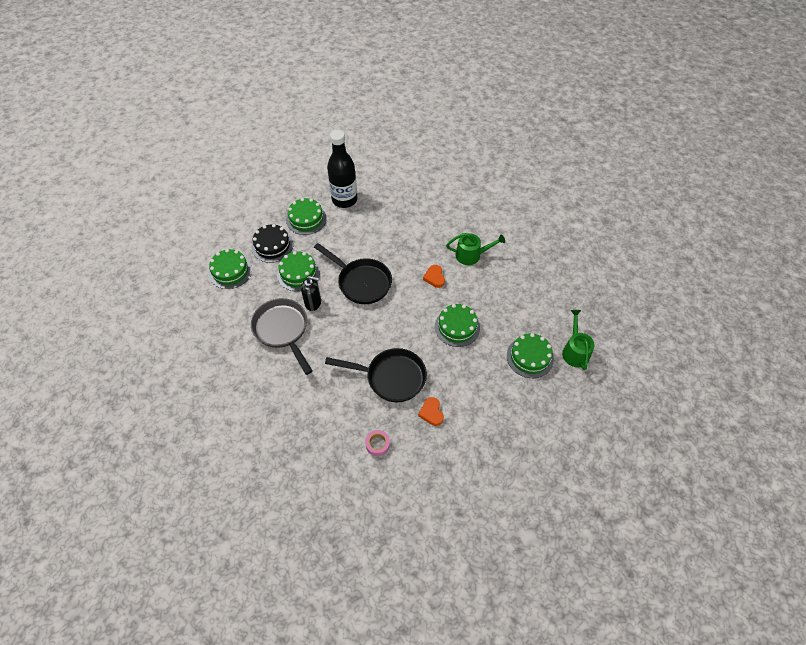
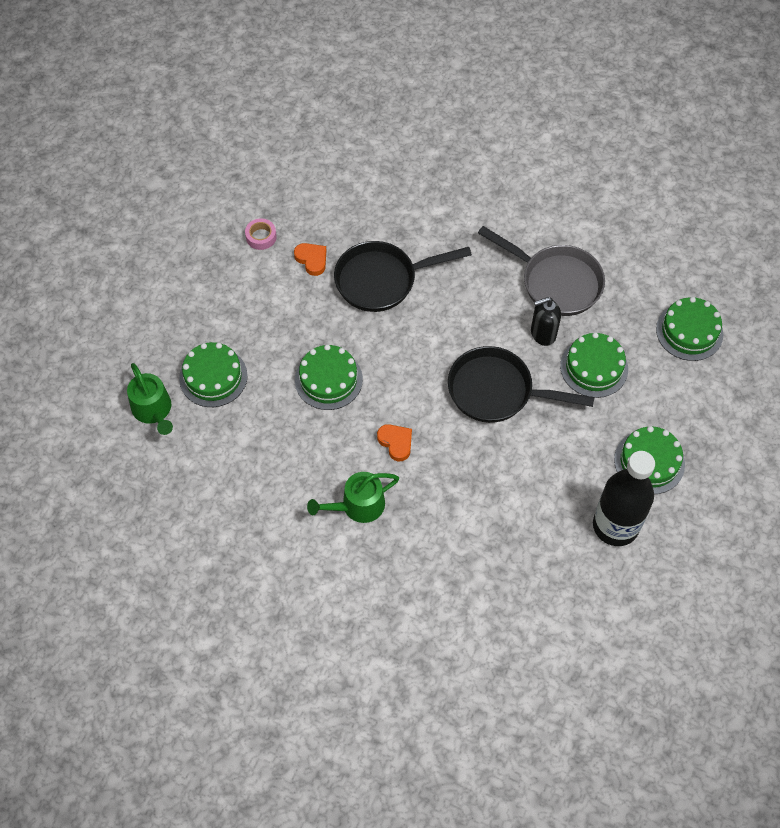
camera: 155 degrees right, 5 degrees up
black cake [252,224,293,263] -> none
pink tape [365,430,390,456] -> pink tape moved to [245,218,277,250]

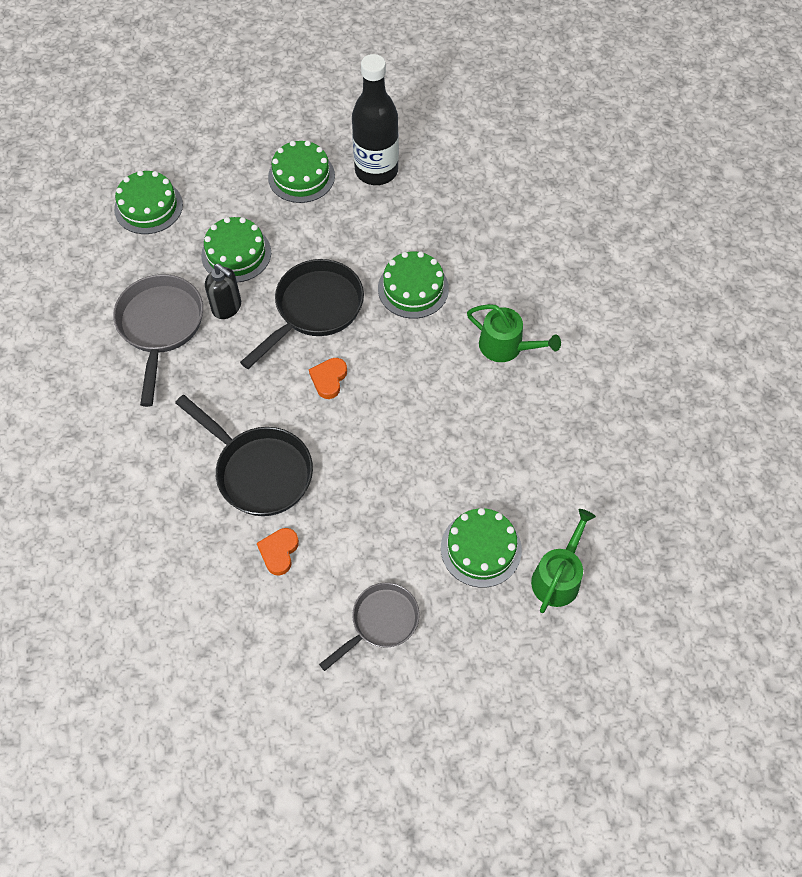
camera: 125 degrees left, 0 degrees up
pink tape [245,218,277,250] -> none
green cake [295,344,363,410] -> green cake moved to [378,251,449,319]
orange heart [377,424,412,461] -> orange heart moved to [309,358,347,399]
black pan [448,346,595,423] -> black pan turned 120 degrees counterclockwise [240,259,364,369]
none -> grey pan [319,583,420,671]

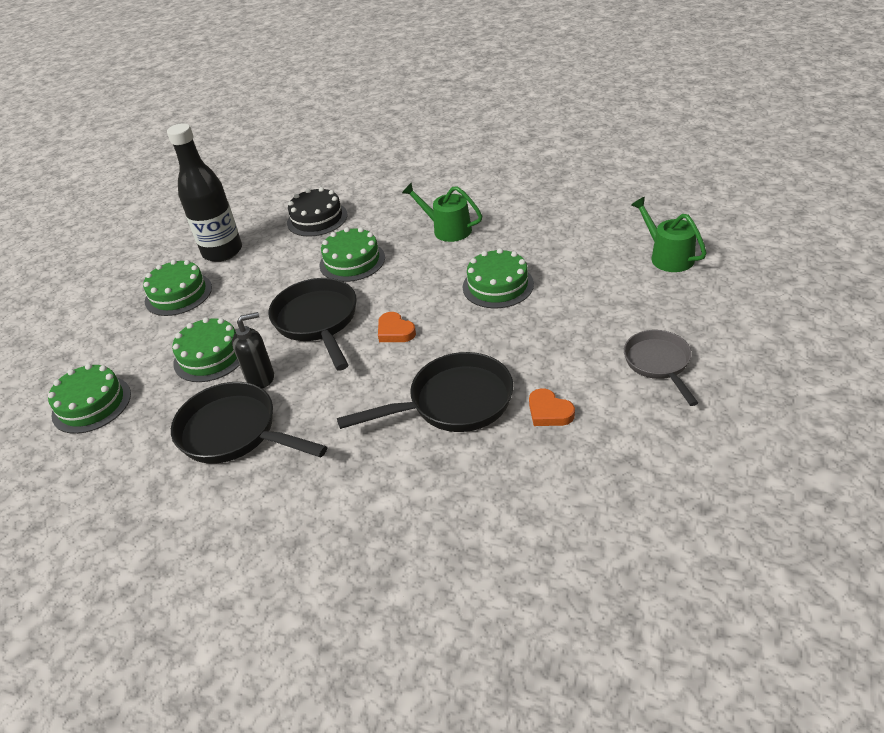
camera: 55 degrees left, 20 degrees down
grey pan [113,274,203,407] -> black pan [171,382,327,464]
green cake [441,508,522,587] -> green cake moved to [463,248,534,308]
green watering can [467,304,561,362] -> green watering can turned 120 degrees counterclockwise [402,183,482,242]
none -> black cake [287,187,348,237]

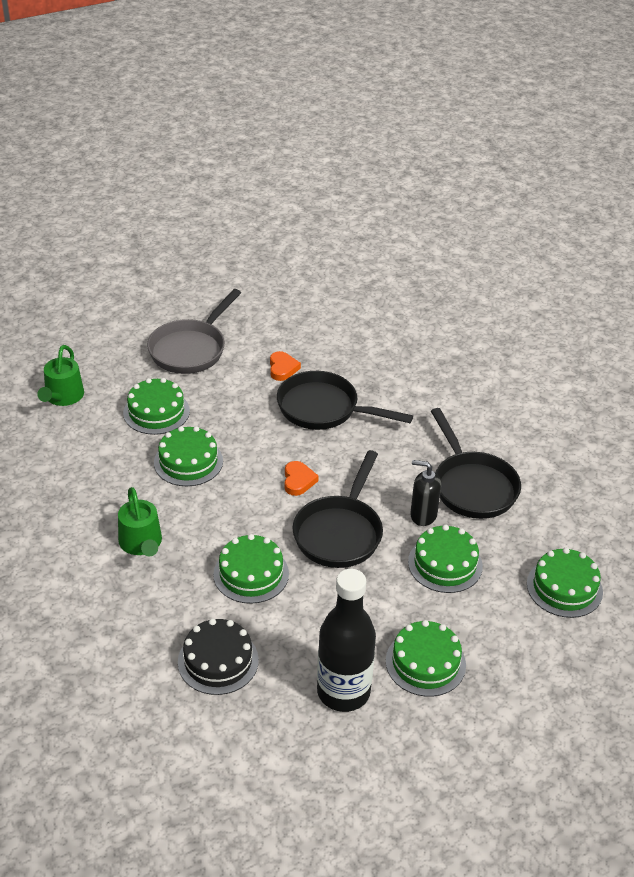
camera: 145 degrees left, 0 degrees up
grey pan [624,330,698,406] -> grey pan [147,289,241,374], size x1.54
none -> green cake [123,378,190,435]

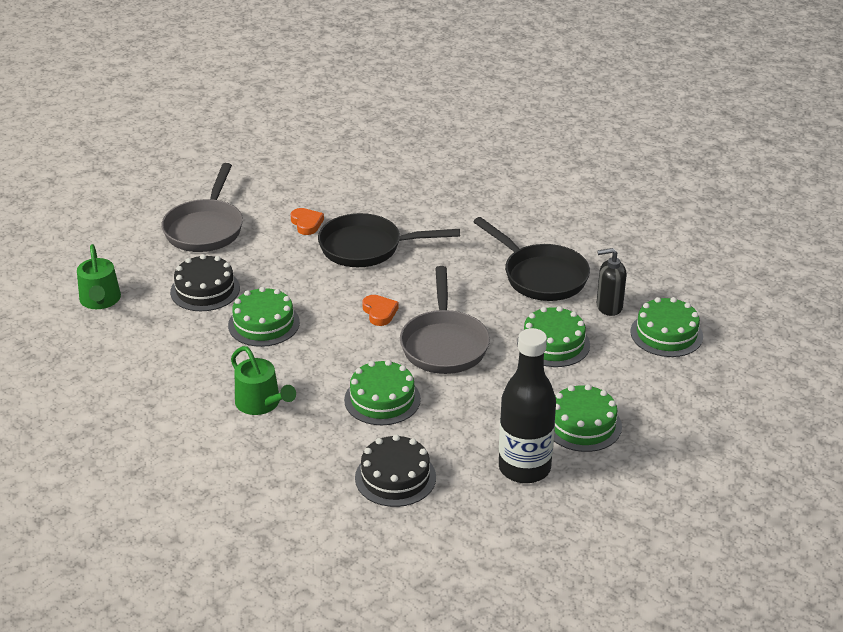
camera: 20 degrees left, 5 degrees down
green cake [123,378,190,435] -> black cake [170,254,240,311]
black pan [292,450,383,568] -> grey pan [400,266,490,374]
black soap dispenser [410,460,441,526] -> black soap dispenser moved to [597,248,627,316]

